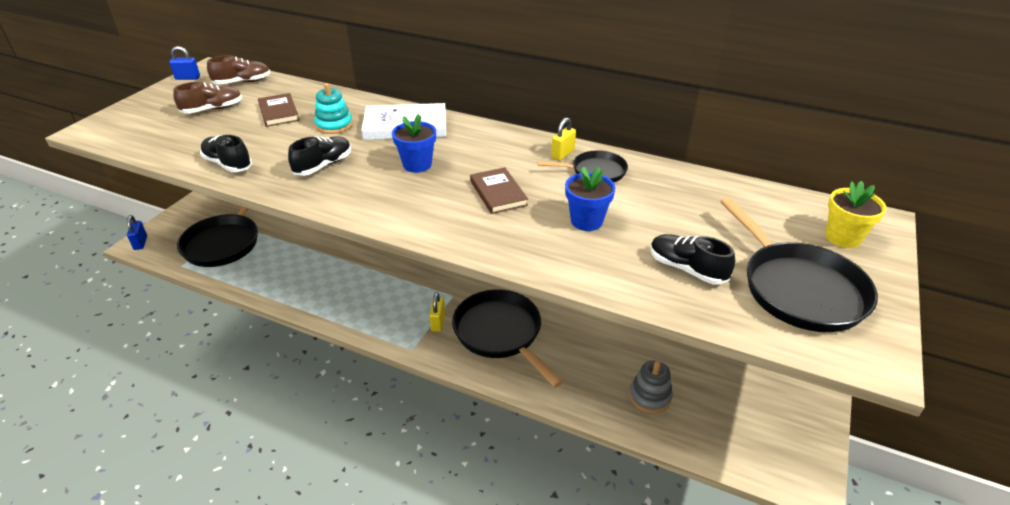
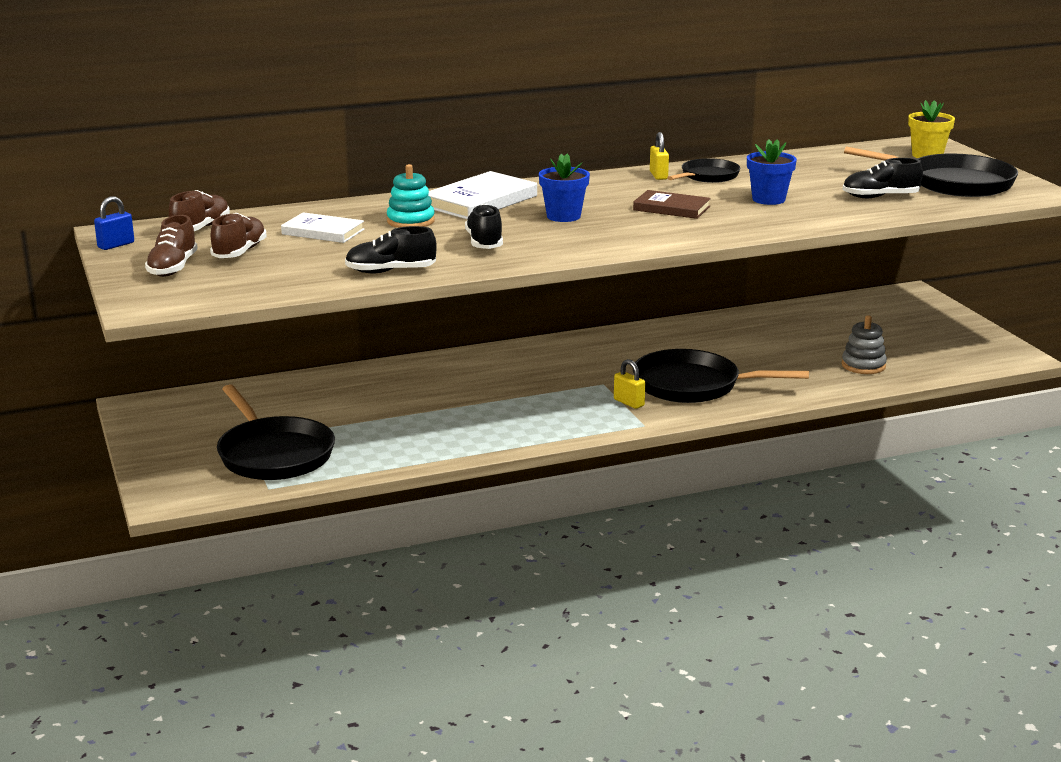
camera: 45 degrees left, 15 degrees down
blue padlock [127,215,147,250] -> none
brown book [258,93,300,127] -> white book [281,212,365,243]
none -> brown shoe [145,215,198,277]

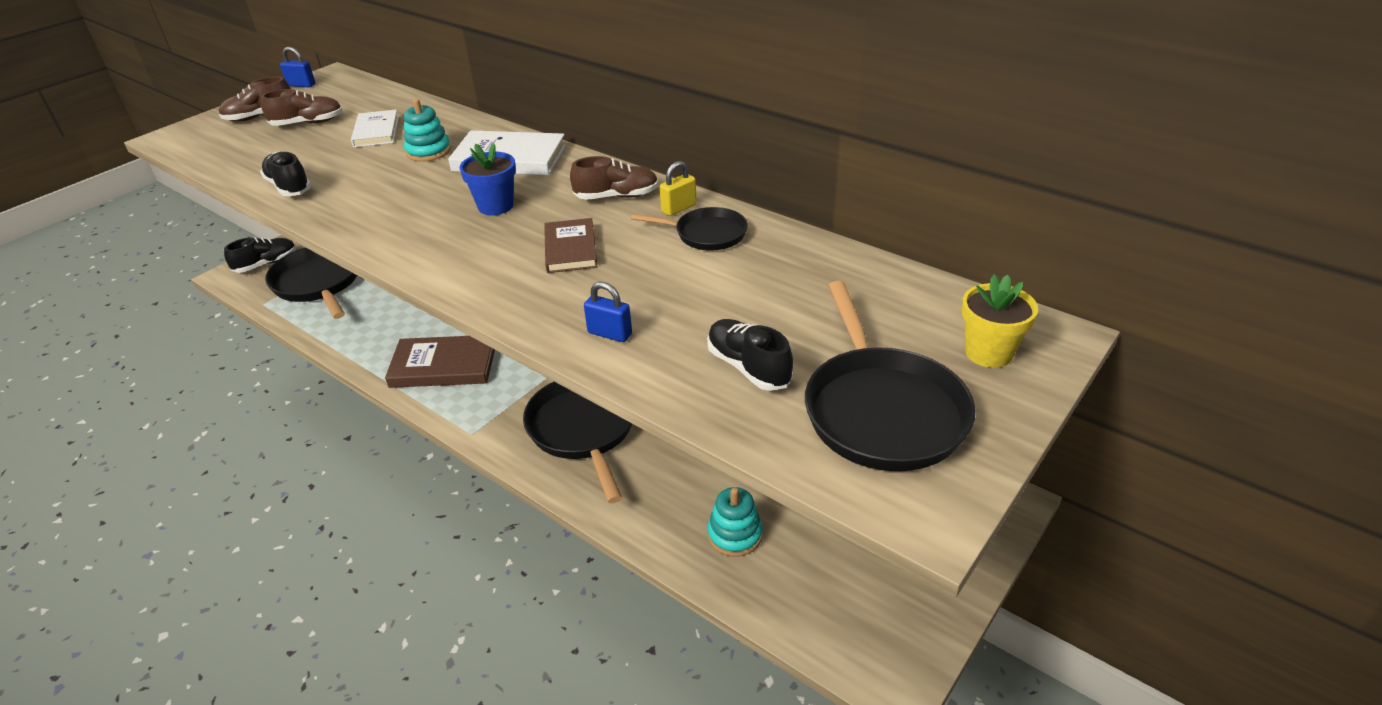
camera: 60 degrees right, 15 degrees up
brown shoe [169,190,230,231] -> brown shoe moved to [570,156,659,200]
black pan [217,384,335,480] -> black pan turned 120 degrees clockwise [265,248,357,319]
black shoe [465,204,503,249] -> black shoe moved to [224,237,296,273]
yellow padlock [614,359,645,409] -> none
blue flower pot [747,139,797,205] -> none
grey stacking toy [842,315,887,374] -> turquoise stacking toy [707,487,763,557]
none -> brown book [385,336,495,388]
none -> blue padlock [584,282,632,342]

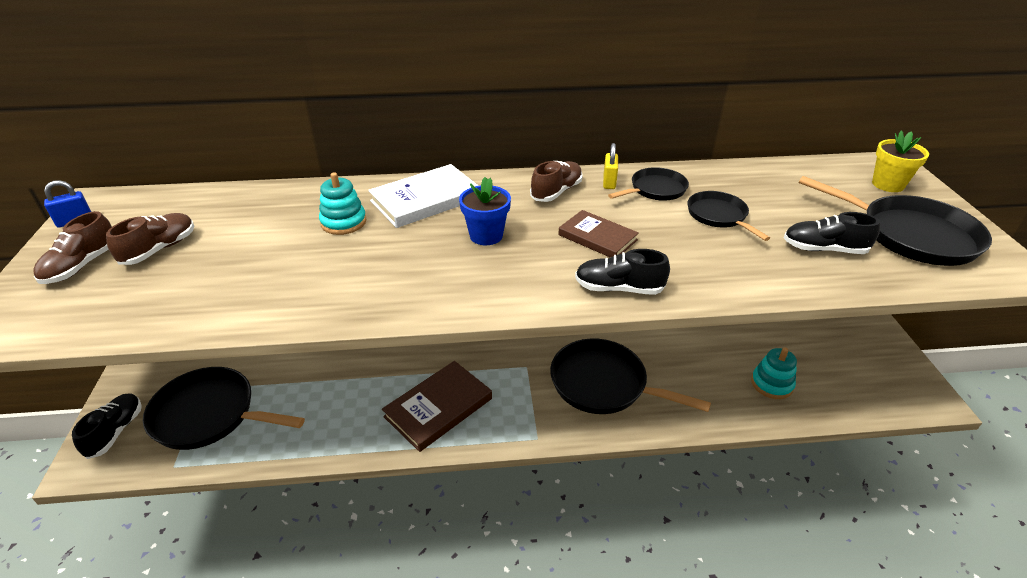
camera: 45 degrees left, 0 degrees up
black shoe [260,152,311,196] -> black shoe moved to [575,249,670,295]
white book [351,109,399,147] -> none
blue padlock [584,282,632,342] -> none
none -> black pan [687,191,770,241]

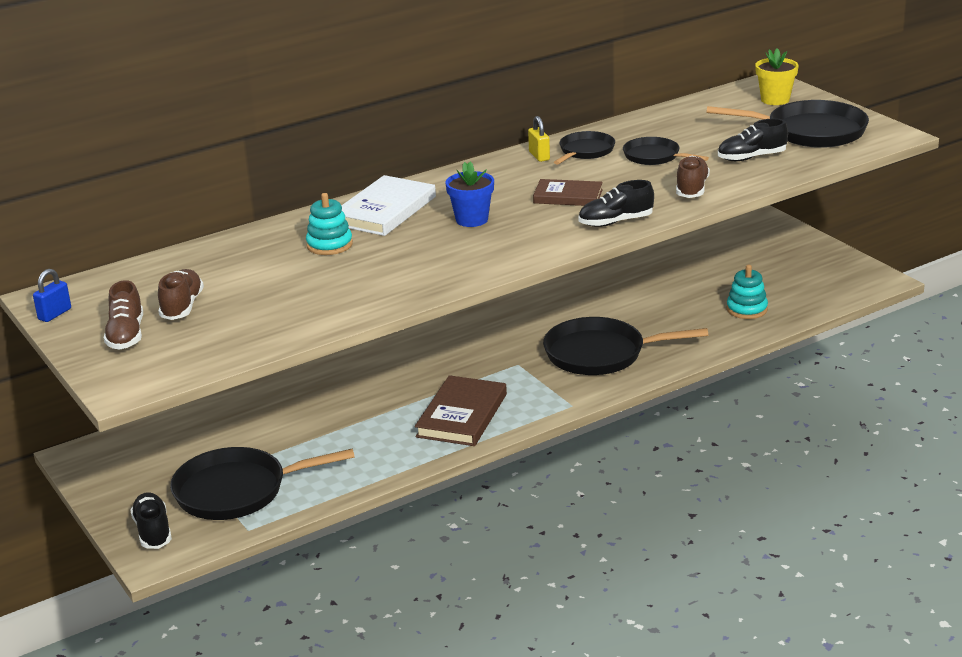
camera: 25 degrees left, 10 degrees down
brown shoe [530,161,583,202] -> brown shoe moved to [676,156,710,198]

